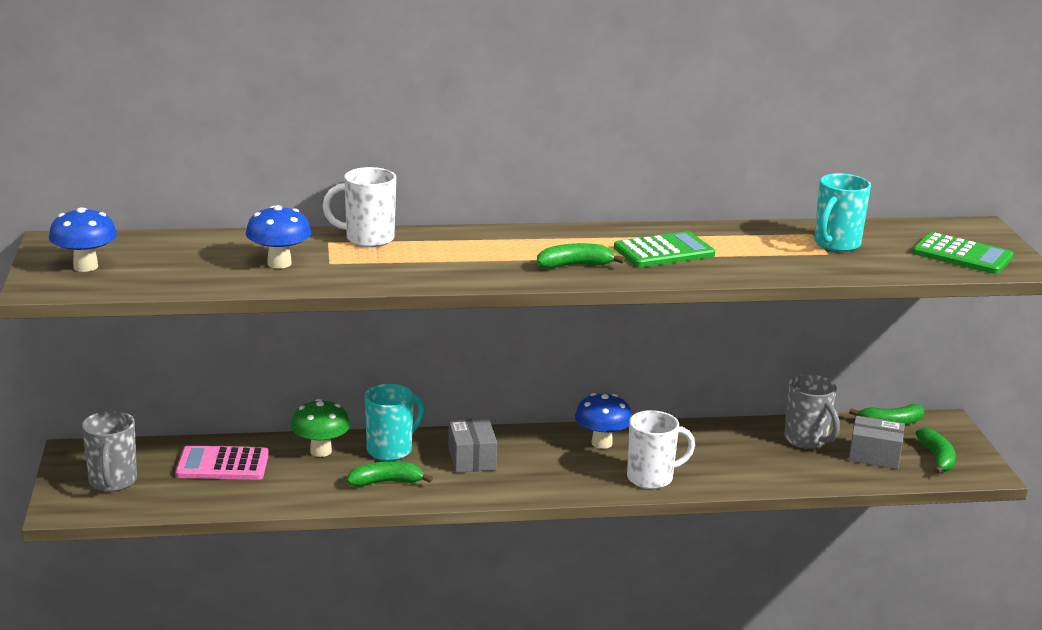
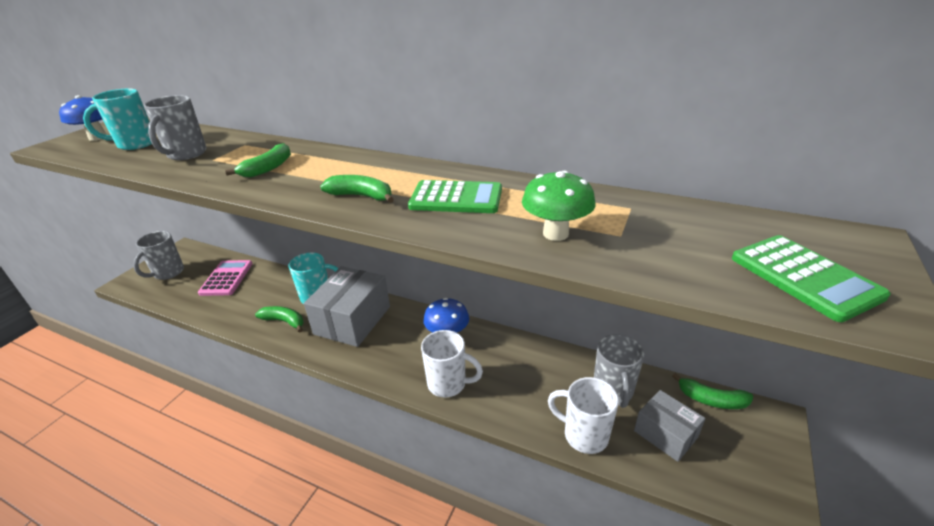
camera: 35 degrees right, 10 degrees up
pink calculator [175,446,269,480] -> pink calculator turned 60 degrees clockwise [198,260,252,296]
blue mushroom [246,205,311,269] -> grey mug [144,95,207,160]
green mushroom [291,399,350,457] -> green mushroom moved to [522,171,596,241]
white mug [322,167,396,247] -> white mug moved to [548,377,619,454]
grey box [448,418,497,473] -> grey box [304,266,390,347], size x1.73
turquoise mug [814,173,871,252] -> turquoise mug moved to [83,88,152,150]
green banana [916,428,956,474] -> green banana moved to [225,143,291,177]

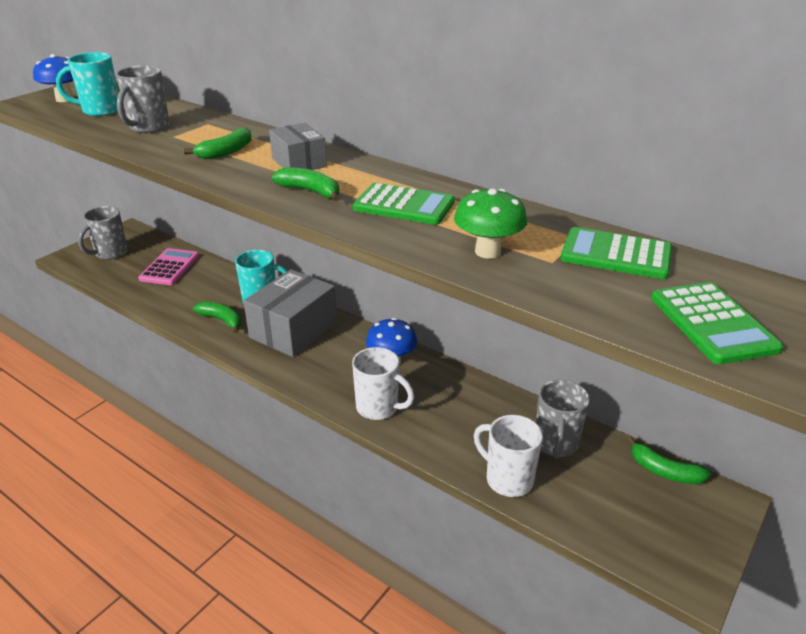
camera: 10 degrees right, 0 degrees up
grey box [634,390,706,462] -> grey box moved to [269,123,327,170]
none -> green calculator [560,227,672,279]

